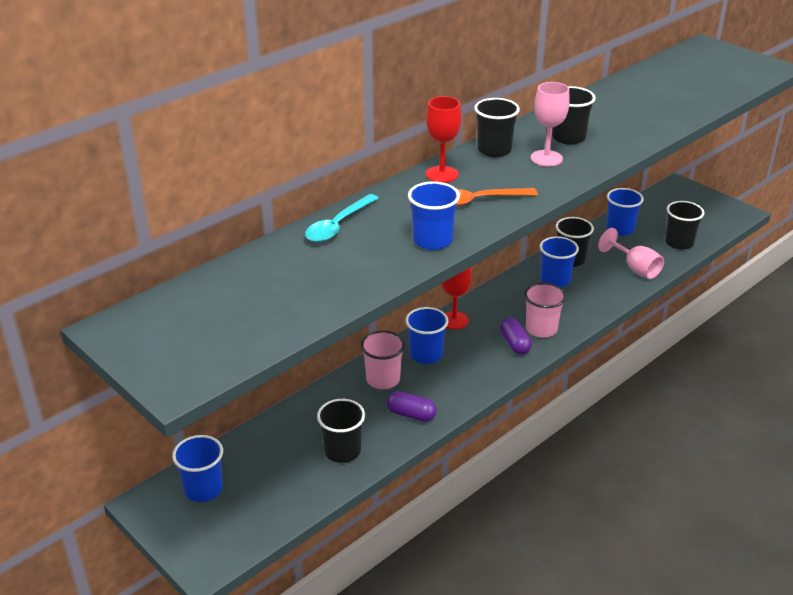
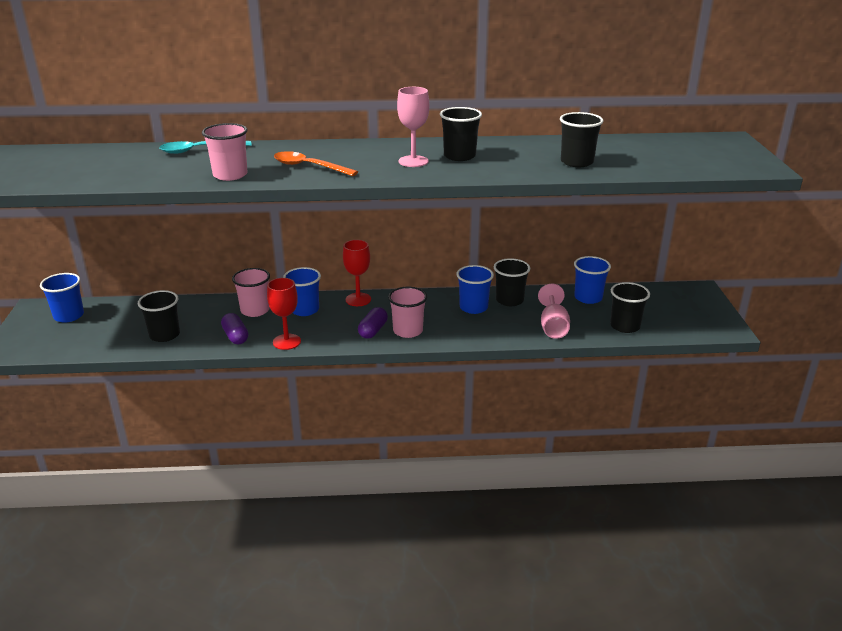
camera: 40 degrees right, 5 degrees down
blue cup [408,181,460,250] -> pink cup [202,123,248,181]
red goblet [426,96,461,183] -> red goblet moved to [267,278,301,350]
black cup [474,98,520,157] -> black cup moved to [560,112,603,167]

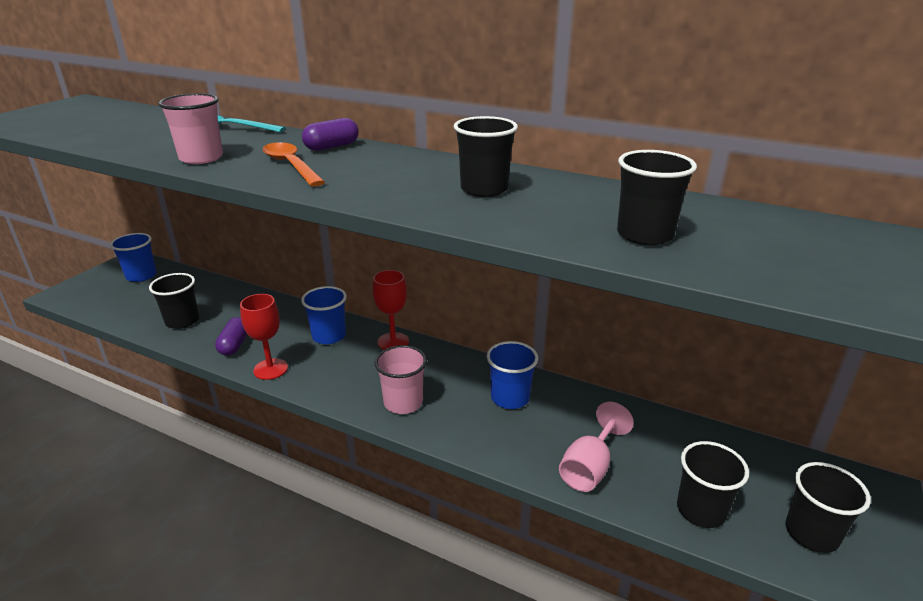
camera: 30 degrees right, 0 degrees up
pink cup [232,268,270,317] -> none
purple capsule [358,307,388,339] -> purple capsule moved to [302,118,359,151]
pink goblet [397,87,429,167] -> none
black cup [494,258,530,306] -> black cup moved to [785,462,871,553]
blue cup [574,256,611,304] -> none

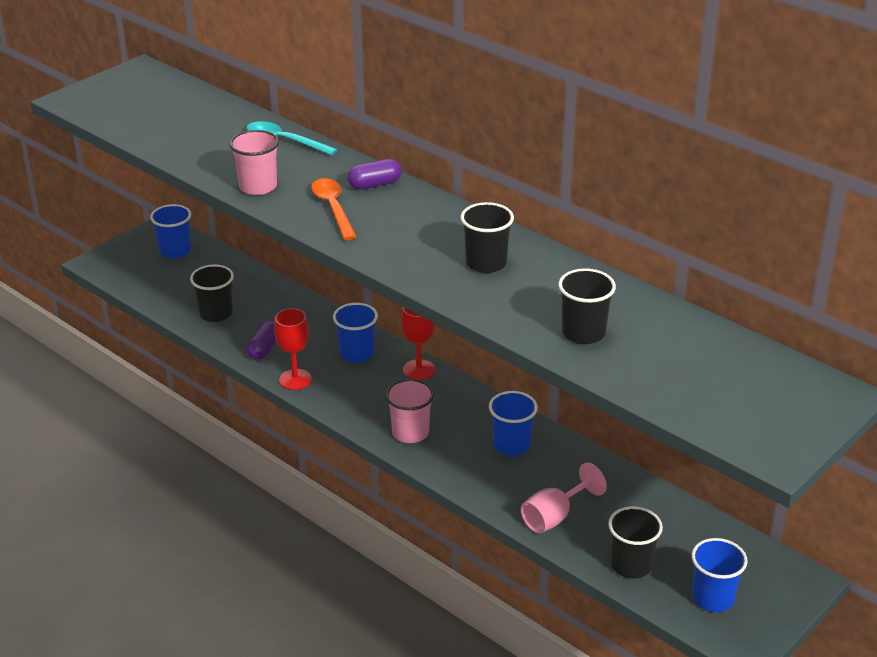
camera: 15 degrees right, 5 degrees up
black cup [785,462,871,553] -> blue cup [691,538,748,612]

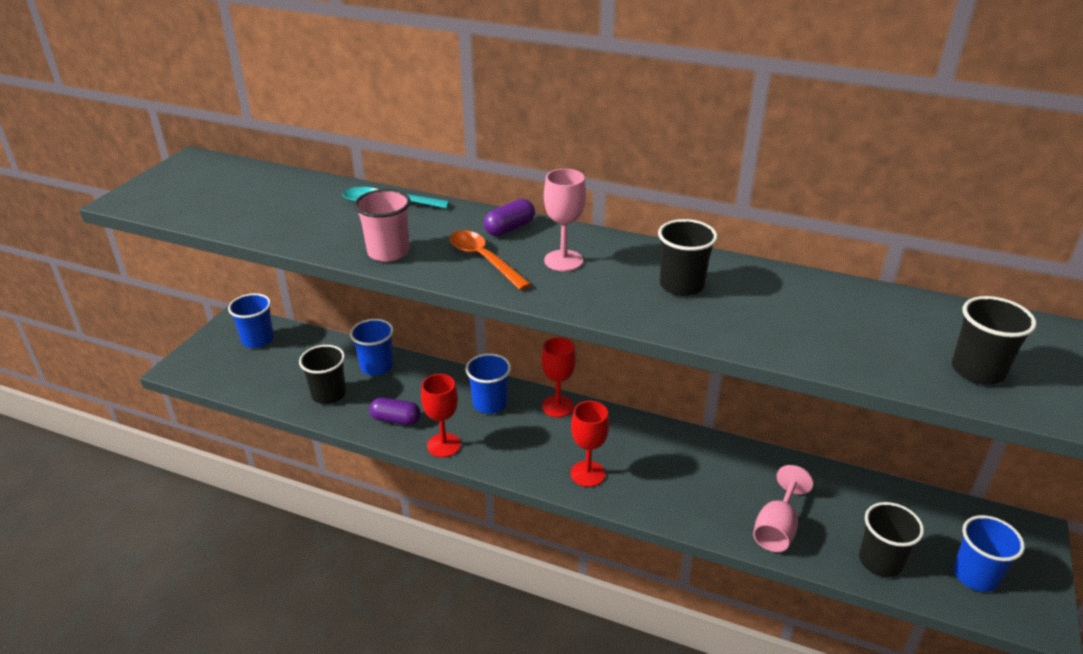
camera: 20 degrees left, 0 degrees up
purple capsule [247,321,276,359] -> purple capsule turned 75 degrees counterclockwise [369,398,421,425]
pink cup [386,379,434,443] -> red goblet [571,401,609,487]
blue cup [489,391,538,456] -> blue cup moved to [350,319,394,376]
black cup [558,268,616,344] -> black cup moved to [952,296,1037,385]
none -> pink goblet [544,169,586,271]

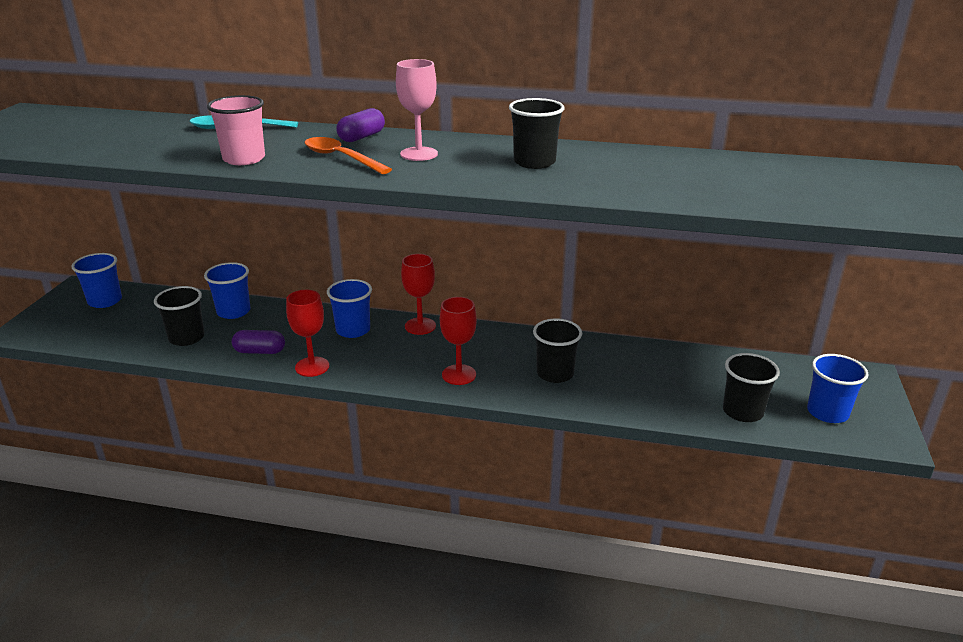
camera: 10 degrees left, 5 degrees down
pink goblet [753,465,813,552] -> none
black cup [952,296,1037,385] -> black cup moved to [533,318,582,383]

